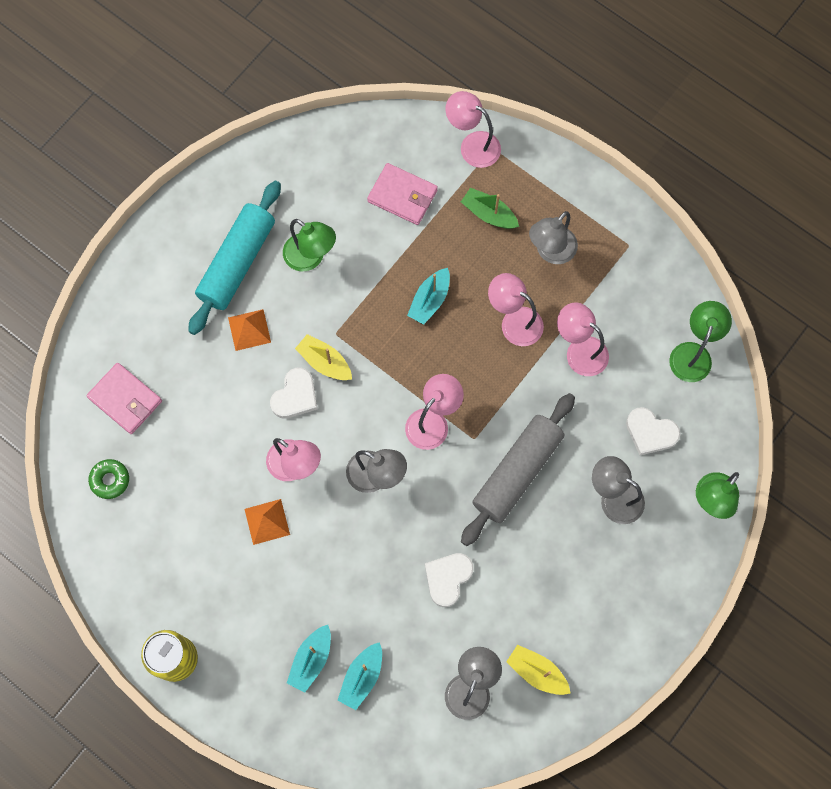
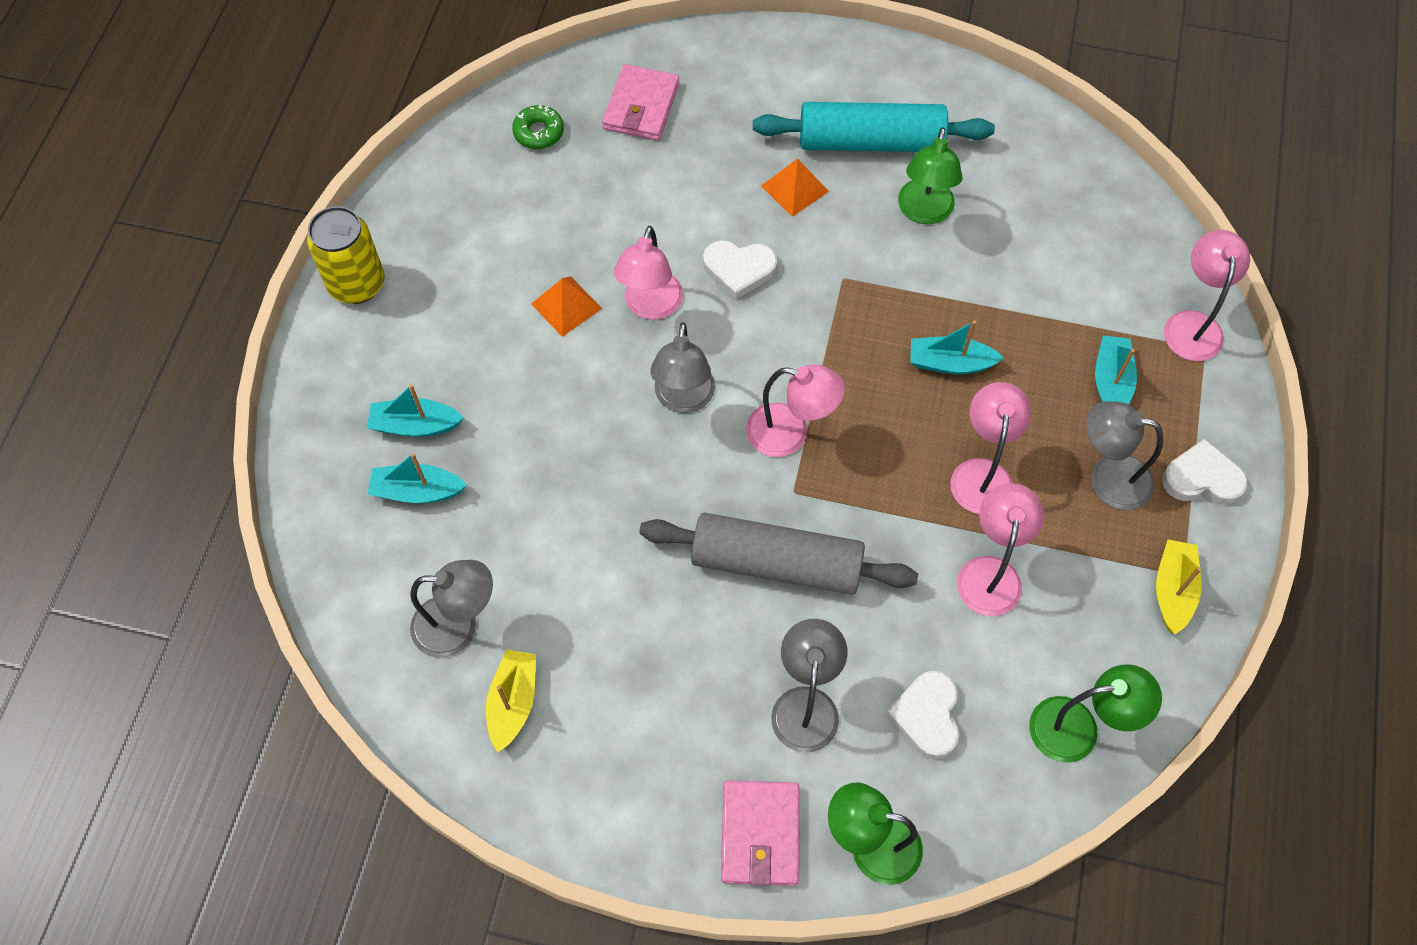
camera: 65 degrees right, 10 degrees down
yellow boat [295,334,352,380] -> yellow boat moved to [1156,539,1201,634]
pink wallet [367,163,438,225] -> pink wallet moved to [721,780,799,886]
white heart [425,553,474,607] -> white heart moved to [1162,439,1248,505]
green boat [461,188,519,229] -> turquoise boat [1095,335,1137,405]

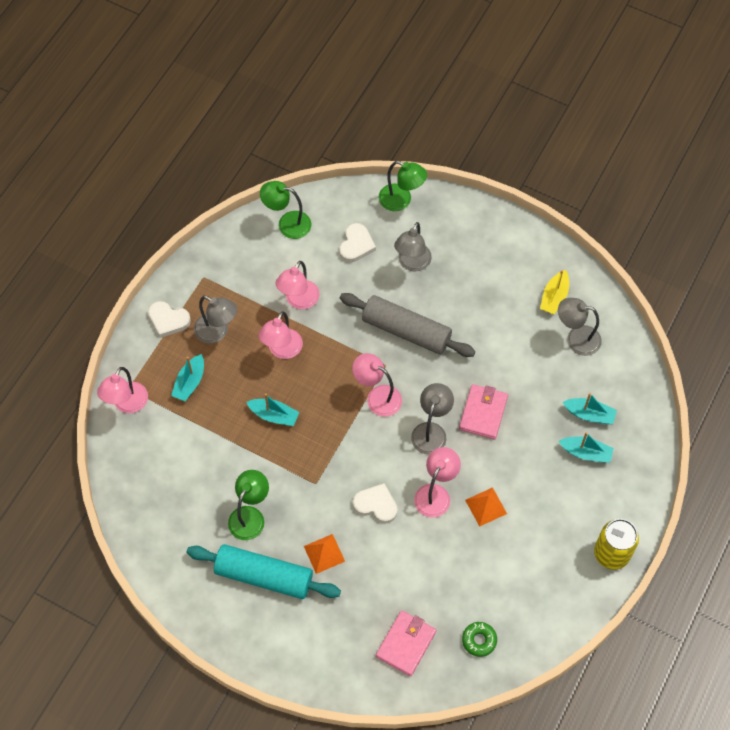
camera: 165 degrees left, 0 degrees up
pink wallet [721,780,799,886] -> pink wallet moved to [459,384,508,439]
yellow boat [1156,539,1201,634] -> none

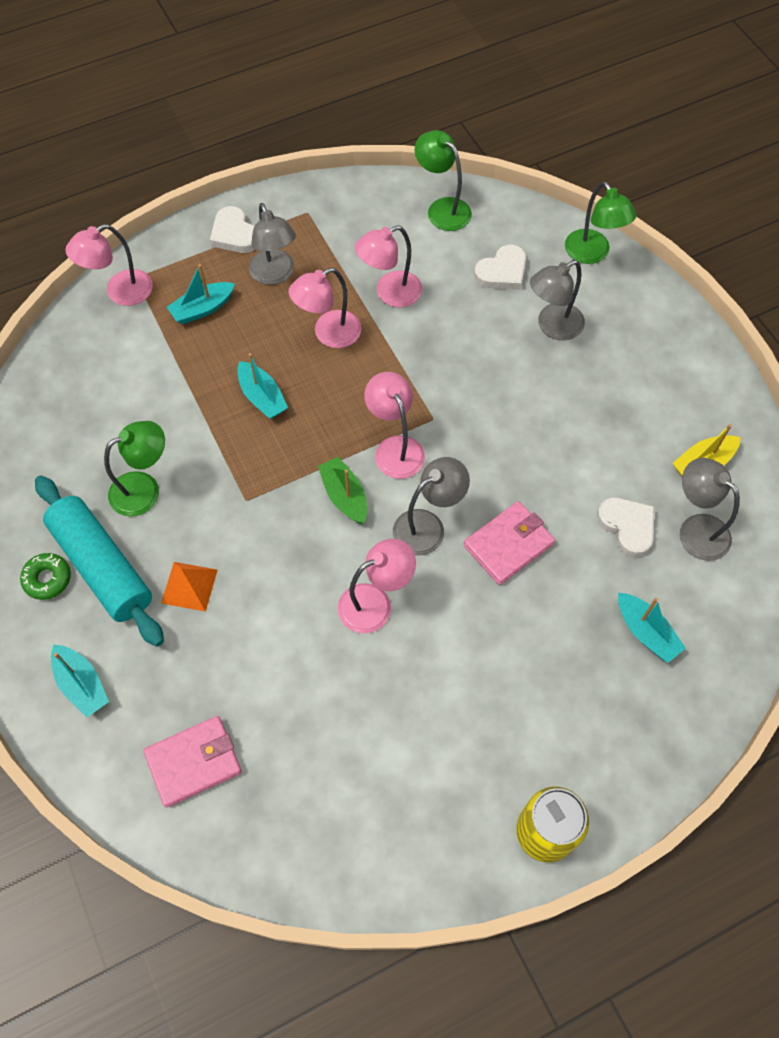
camera: 35 degrees right, 0 degrees up
grey rolling pin [340,293,475,357] -> none
white heart [353,483,398,524] -> white heart moved to [597,497,654,557]
green donut [462,622,497,657] -> green donut moved to [20,553,71,600]
orange pyramid [465,487,507,527] -> none
turquoise boat [559,432,614,463] -> turquoise boat moved to [51,644,109,717]
none -> green boat [318,457,367,524]

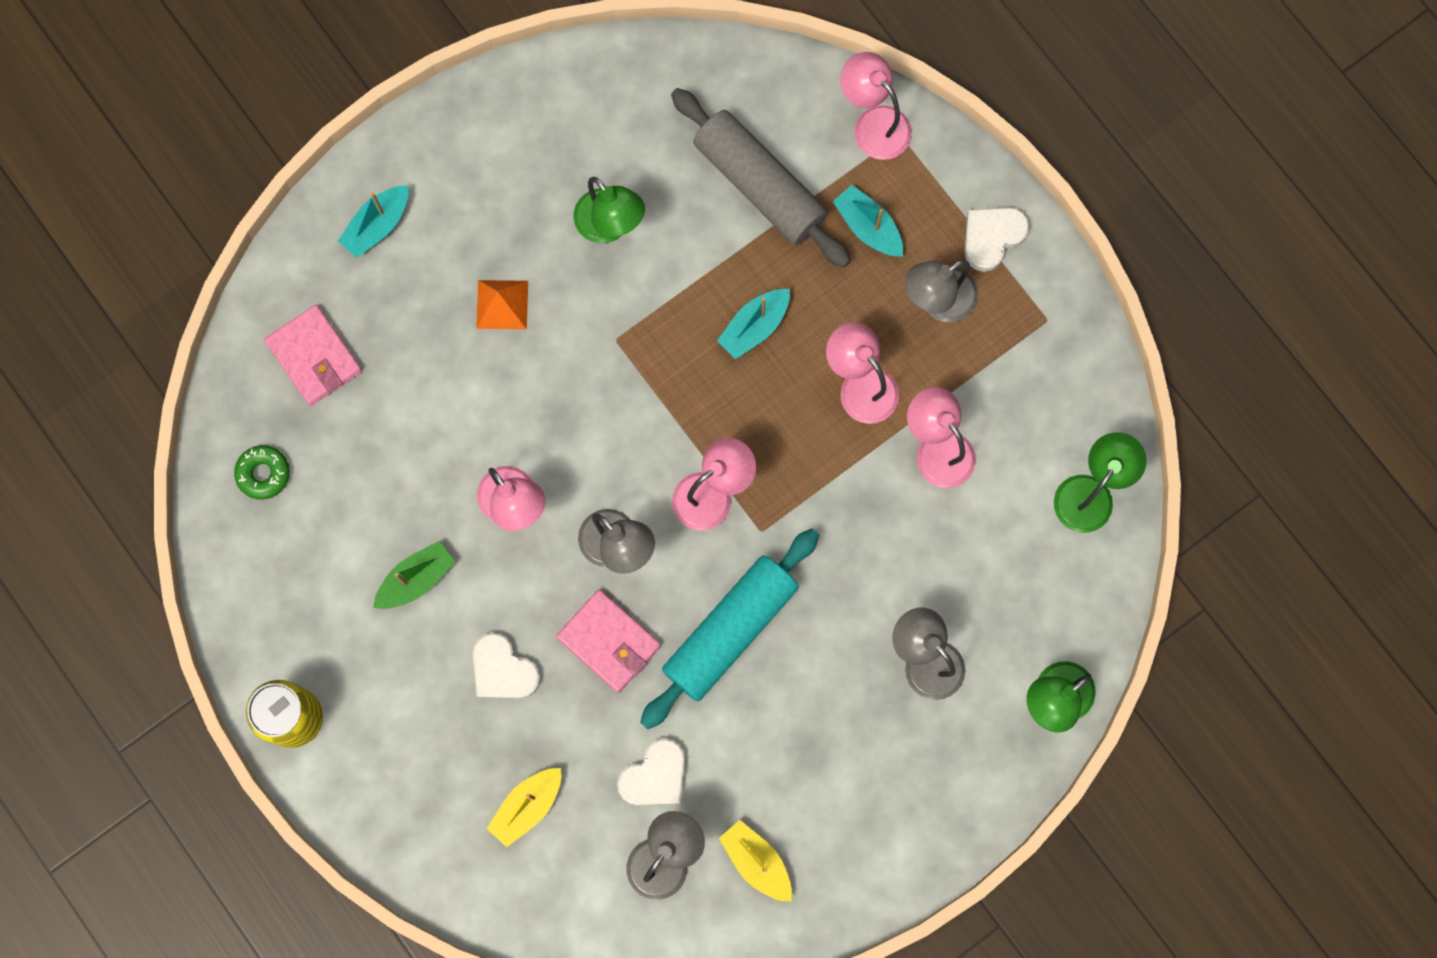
camera: 80 degrees right, 15 degrees up
green donut [20,553,71,600] -> green donut moved to [234,445,290,500]
turquoise rolling pin [35,475,164,647] -> turquoise rolling pin moved to [640,529,819,729]
green boat [318,457,367,524] -> green boat moved to [373,541,455,609]
white heart [474,244,526,290] -> white heart moved to [473,633,541,699]
turquoise boat [618,593,686,663] -> yellow boat [486,768,561,847]
none -> grey rolling pin [671,88,851,268]

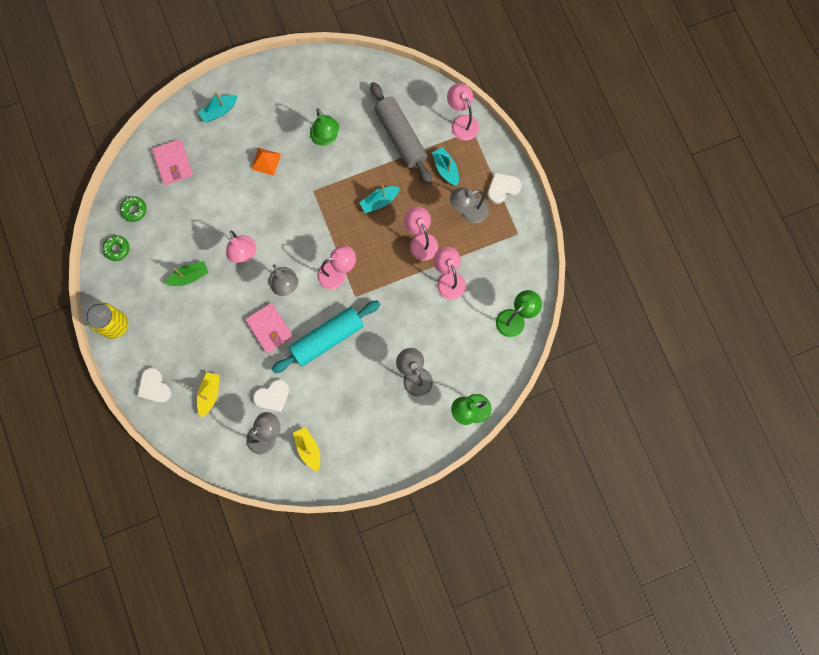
camera: 15 degrees right, 0 degrees up
white heart [473,633,541,699] -> white heart moved to [137,368,171,403]
yellow boat [486,768,561,847] -> yellow boat turned 135 degrees clockwise [197,372,220,418]
none -> green donut [103,235,129,261]

